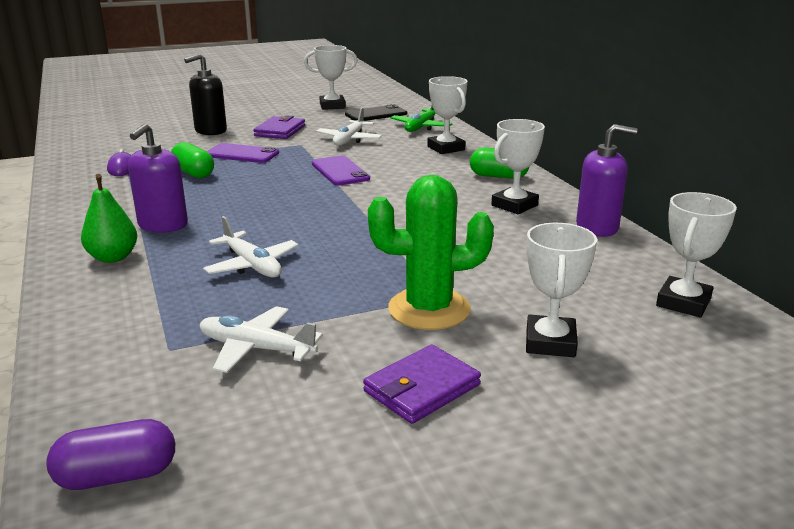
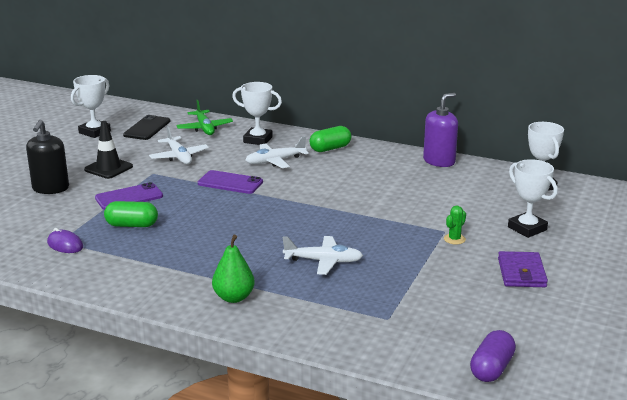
camera: 45 degrees left, 0 degrees up
purple soap dispenser [128,123,188,233] -> none
white plane [200,306,323,373] -> white plane moved to [245,136,309,168]
purple wallet [253,115,305,139] -> black traffic cone [84,121,133,179]
green cactus [368,175,494,330] -> green cactus [444,206,466,245], size x0.42
white trophy [491,119,545,214] -> none

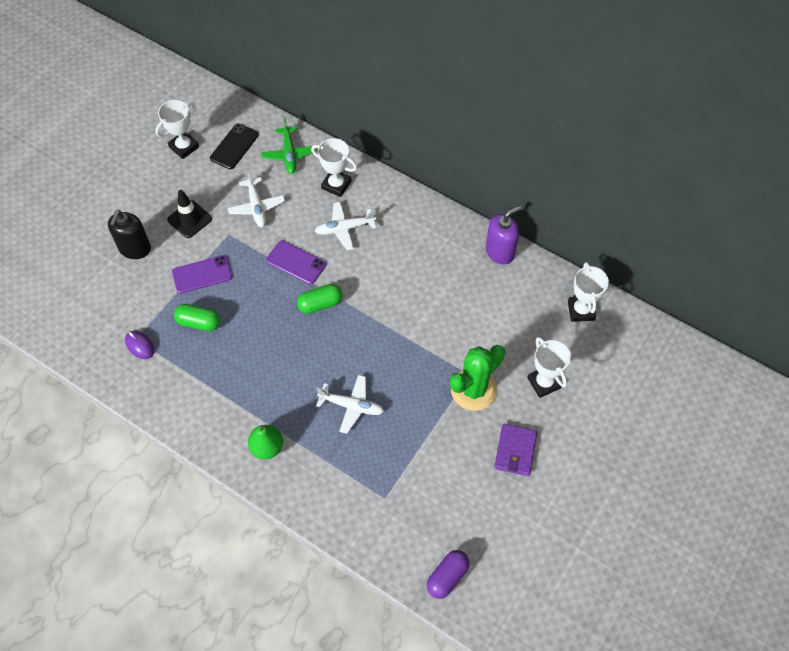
camera: 10 degrees right, 35 degrees up
green capsule [310,126,351,152] -> green capsule moved to [297,284,343,314]
green cactus [444,206,466,245] -> green cactus [450,345,505,411], size x2.40

